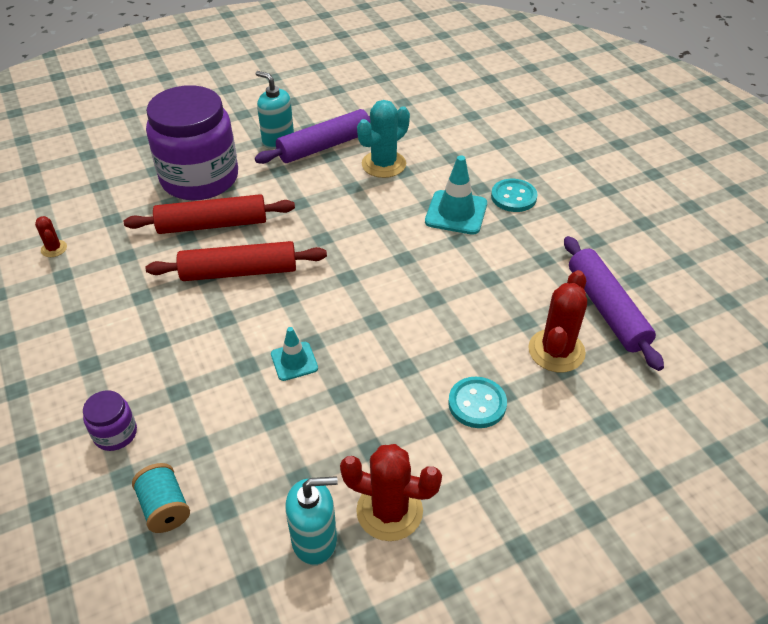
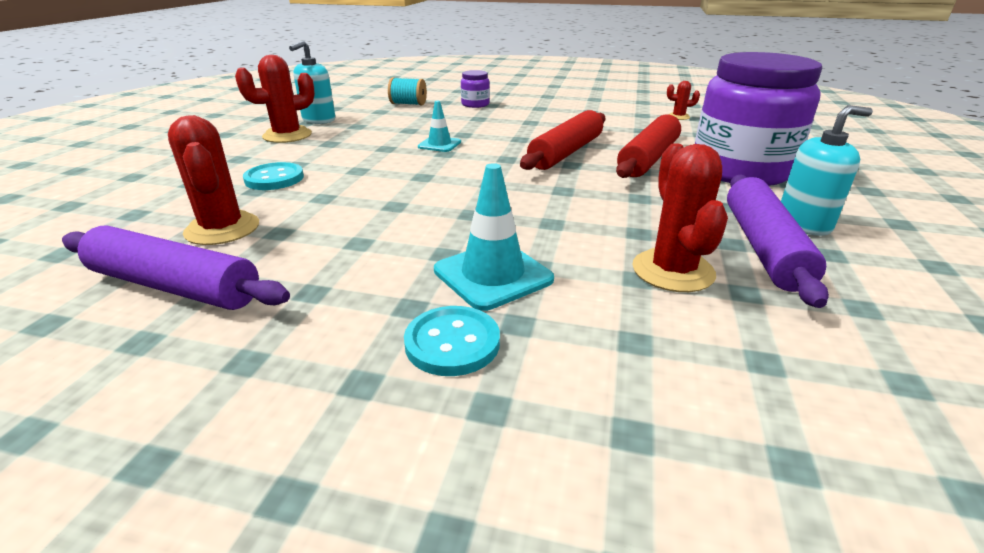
camera: 130 degrees right, 15 degrees down
turquoise cactus [357,100,410,178] -> red cactus [632,143,728,292]

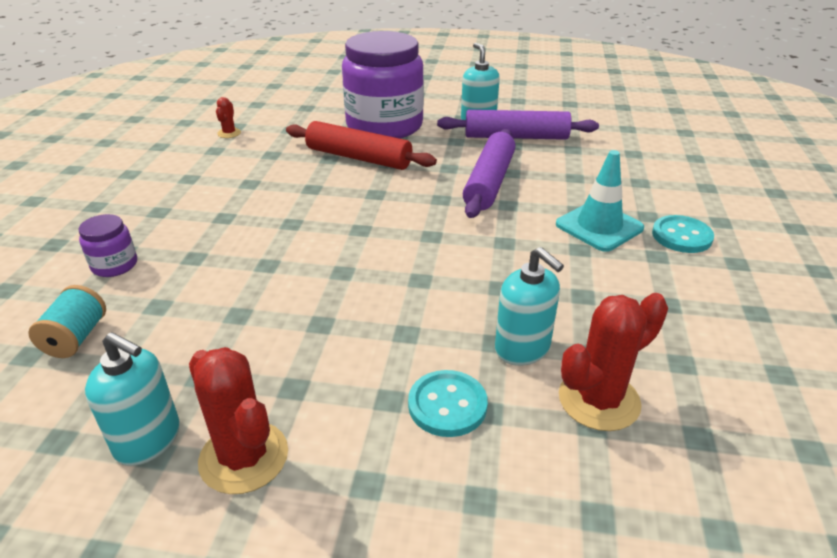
camera: 95 degrees left, 5 degrees up
purple rolling pin [62,225,290,310] -> purple rolling pin moved to [463,129,515,218]
turquoise traffic cone [418,101,461,152] -> none
red rolling pin [520,110,605,170] -> none
red cactus [632,143,728,292] -> none
none -> turquoise soap dispenser [495,247,564,366]

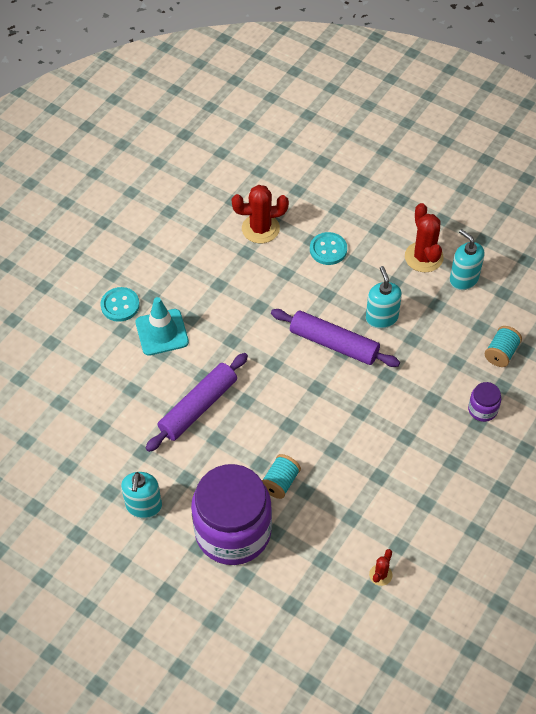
camera: 155 degrees left, 20 degrees up
red rolling pin [286,121,437,170] -> turquoise spool [262,454,301,499]
purple rolling pin [437,110,599,140] -> purple rolling pin moved to [271,309,400,367]
turquoise soap dispenser [495,247,564,366] -> turquoise soap dispenser moved to [366,266,402,329]

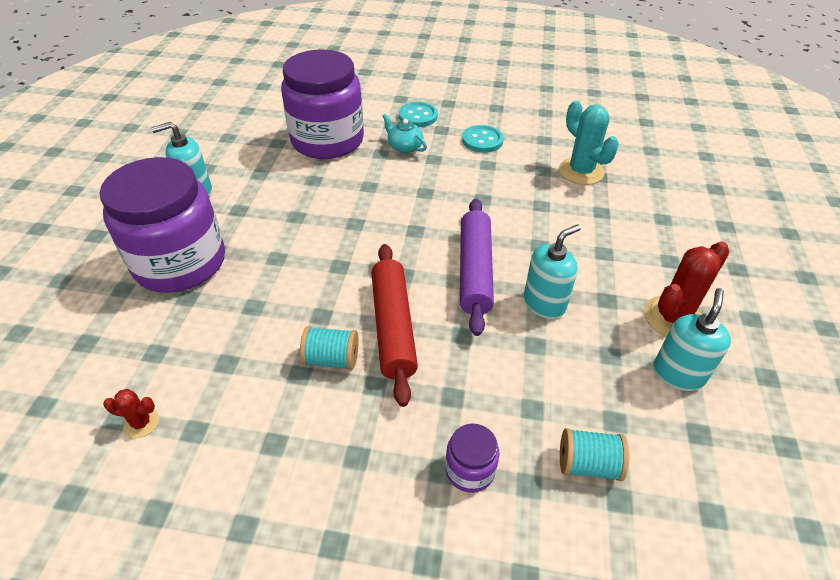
camera: 65 degrees right, 10 degrees down
turquoise traffic cone [136,297,189,356] -> turquoise teapot [382,113,427,153]
purple rolling pin [146,353,248,452] -> none
red cactus [232,185,289,243] -> turquoise cactus [559,101,619,185]
turquoise spool [262,454,301,499] -> turquoise spool moved to [300,326,359,370]
turquoise button [310,232,347,265] -> turquoise button moved to [462,125,504,153]
none -> purple jar [281,49,364,159]
none -> red rolling pin [371,244,418,407]

